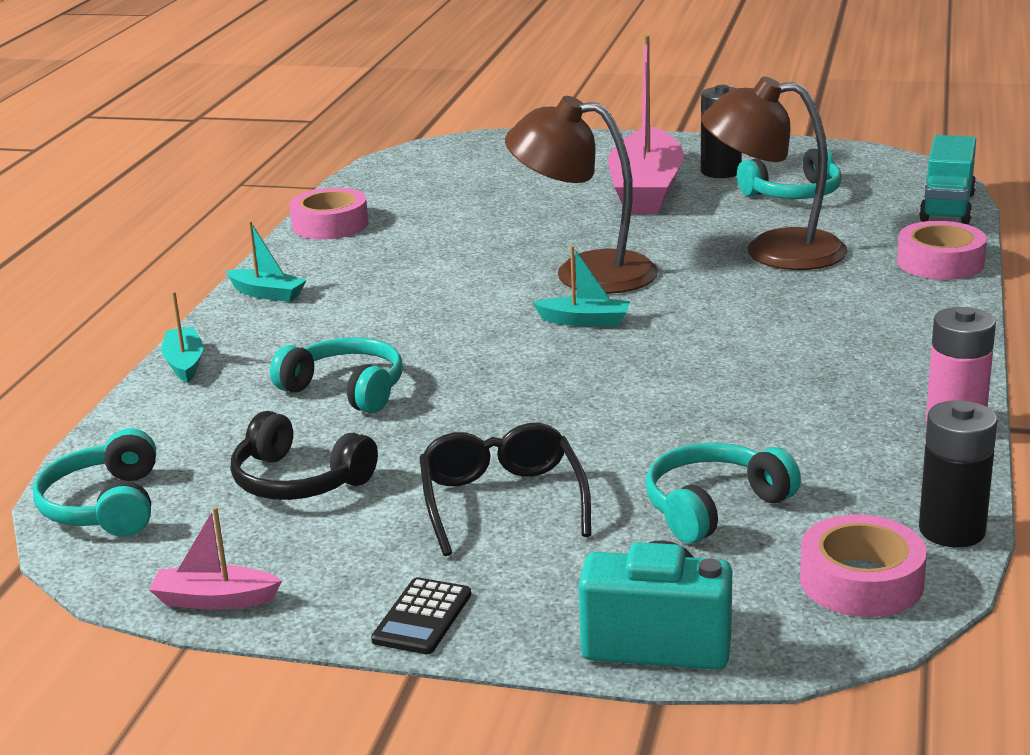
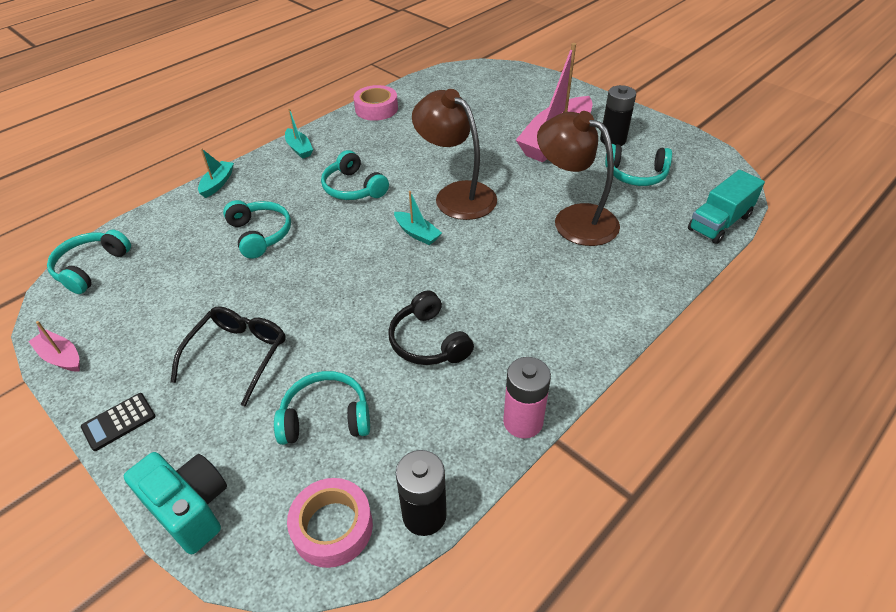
camera: 30 degrees right, 20 degrees up
black headphones [231,411,378,500] -> black headphones moved to [388,290,474,365]
pink tape [897,221,987,280] -> none
none -> turquoise headphones [321,150,389,200]

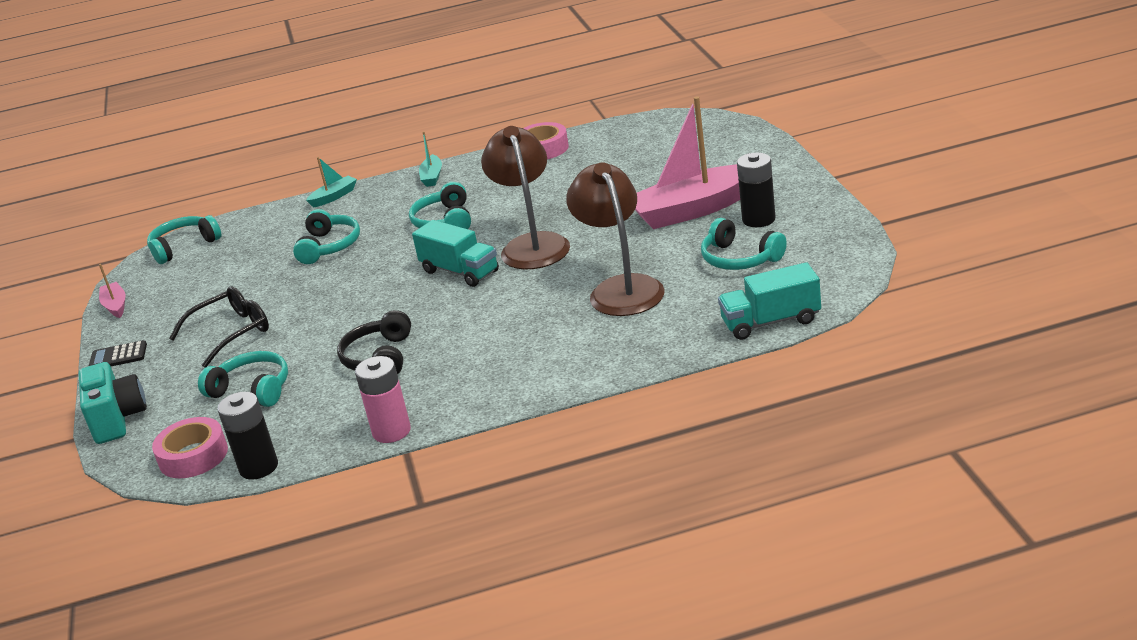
camera: 35 degrees right, 15 degrees down
turquoise boat [394,191,442,245] -> turquoise truck [412,220,499,287]

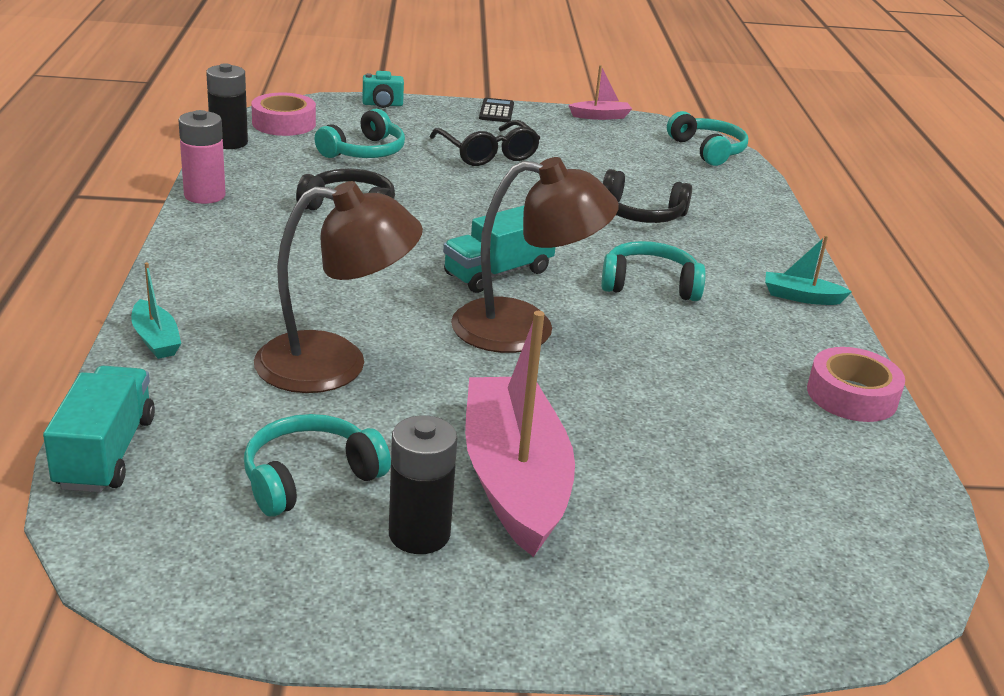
camera: 95 degrees right, 0 degrees up
turquoise camera [79,362,147,444] -> turquoise camera [362,71,404,108], size x0.60
turquoise headphones [293,209,360,264] -> black headphones [603,169,692,223]
turquoise boat [306,157,357,208] -> turquoise boat moved to [131,262,181,359]

